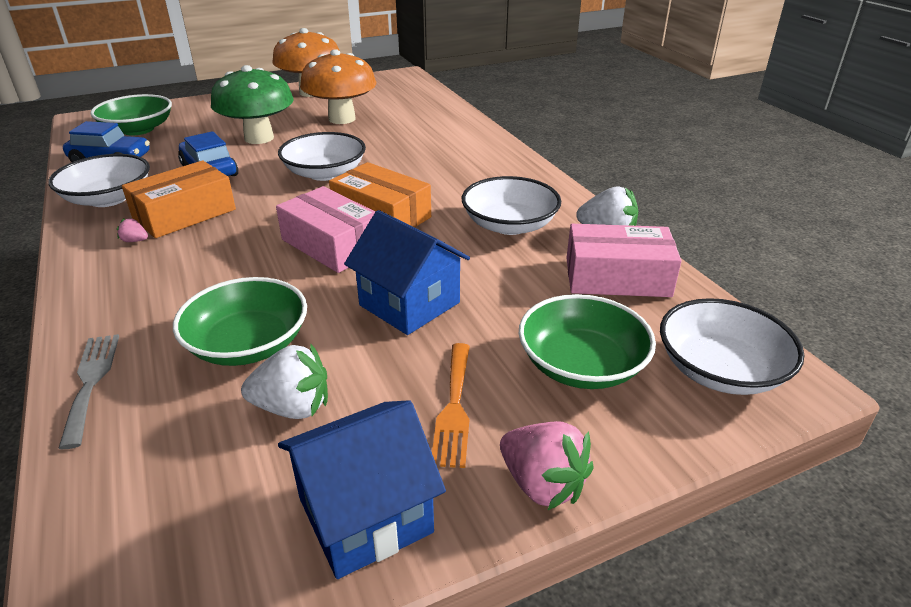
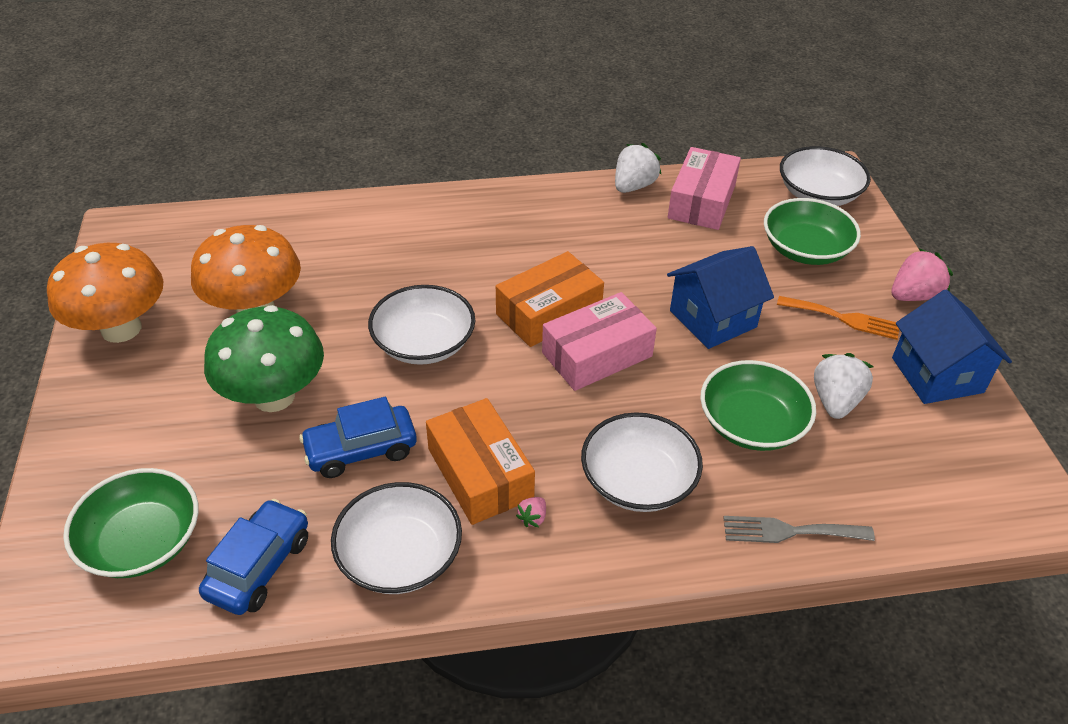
camera: 75 degrees left, 10 degrees up
white bowl [462,176,561,235] -> white bowl moved to [581,412,703,512]

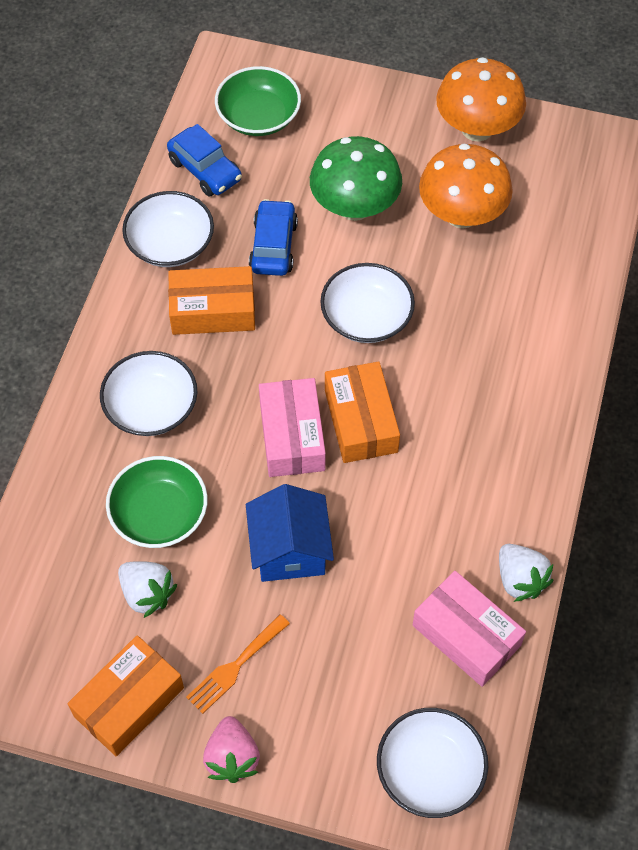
camera: 115 degrees right, 15 degrees up
pink strawberry [516,497,546,527] -> none
grey fork [723,516,875,543] -> none
green bowl [764,198,861,265] -> none
blue house [892,290,1012,404] -> orange box [68,635,184,756]

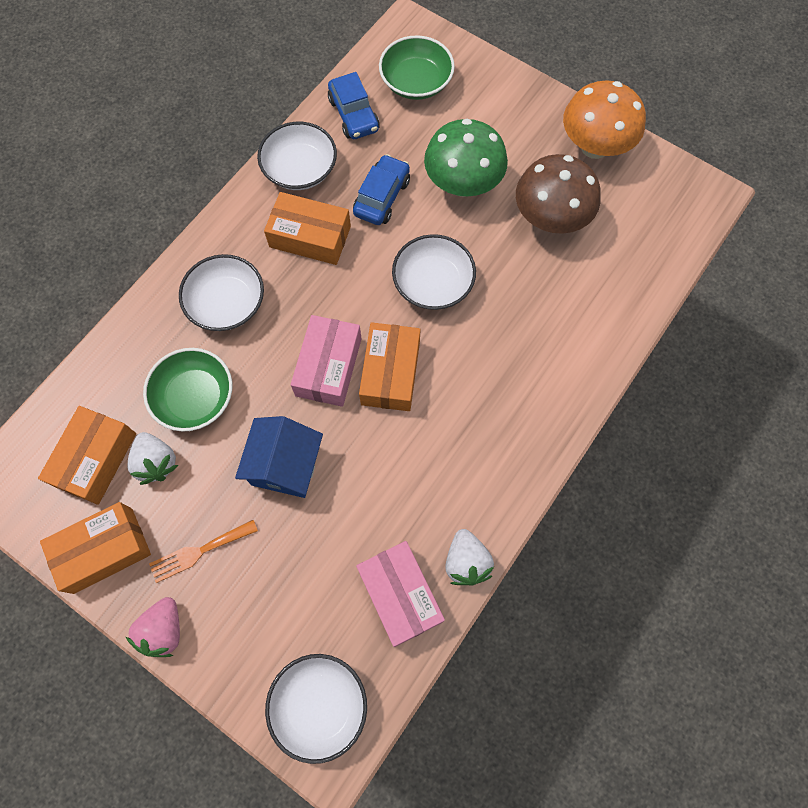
camera: 20 degrees right, 10 degrees up
orange mushroom [419,144,513,229] -> brown mushroom [516,154,601,234]
none -> orange box [38,406,136,505]

